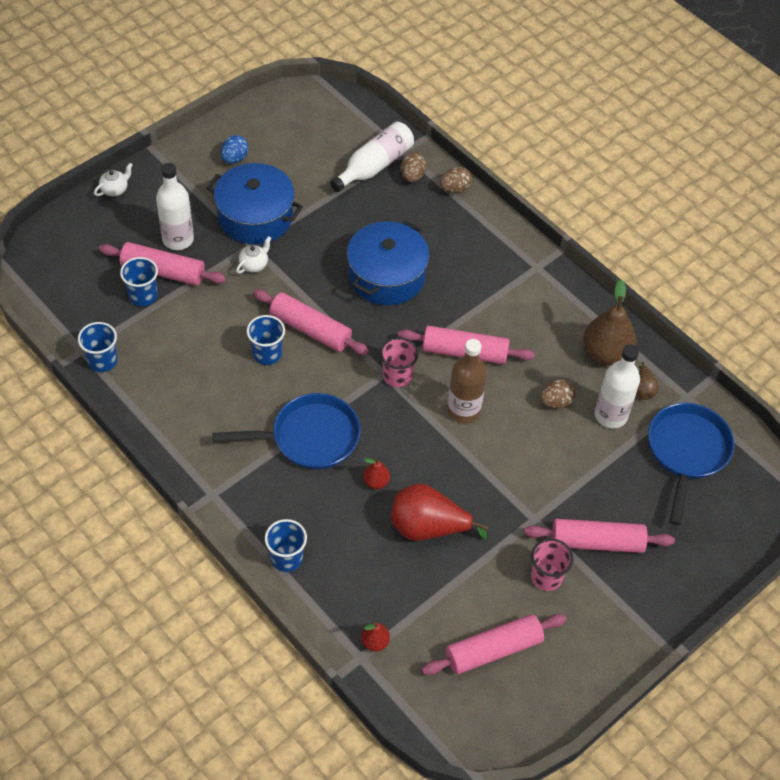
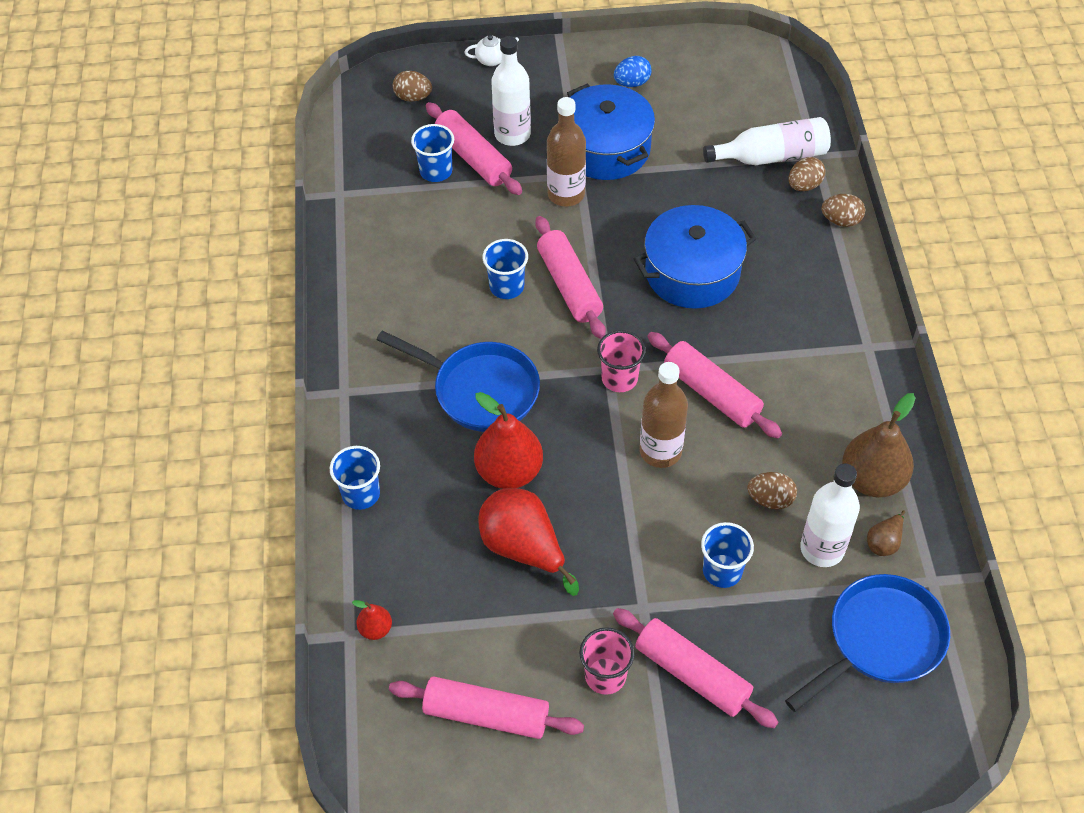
camera: 40 degrees right, 0 degrees up
blue cup [78,322,117,372] -> blue cup moved to [701,522,754,588]
white teapot [236,236,271,274] -> brown bottle [547,97,586,207]
red pear [363,458,390,489] -> red pear [474,392,543,489], size x2.08
none -> brown egg [393,71,432,102]

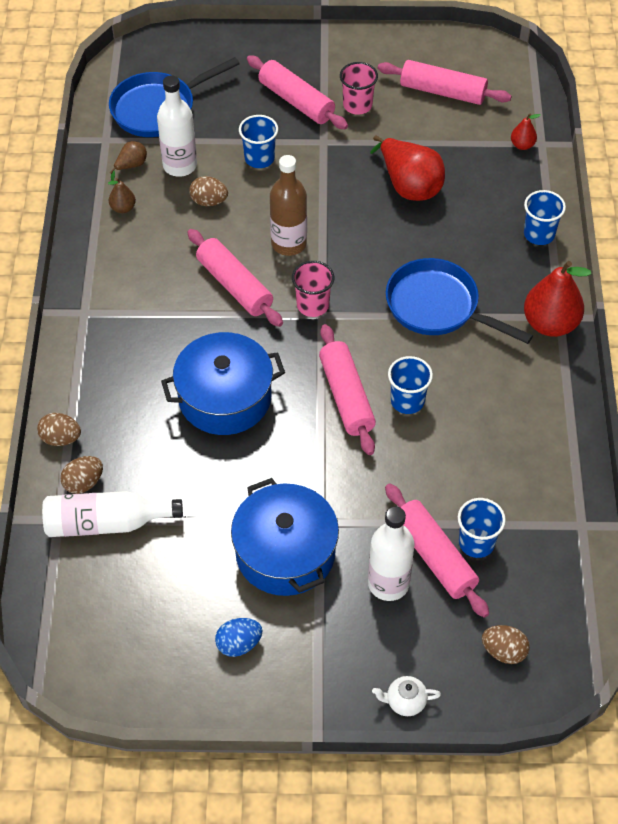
camera: 175 degrees left, 0 degrees up
red pear [474,392,543,489] -> red pear moved to [524,261,591,337]
brown bottle [547,97,586,207] -> none
brown pear [842,393,916,497] -> brown pear [108,178,136,213], size x0.48

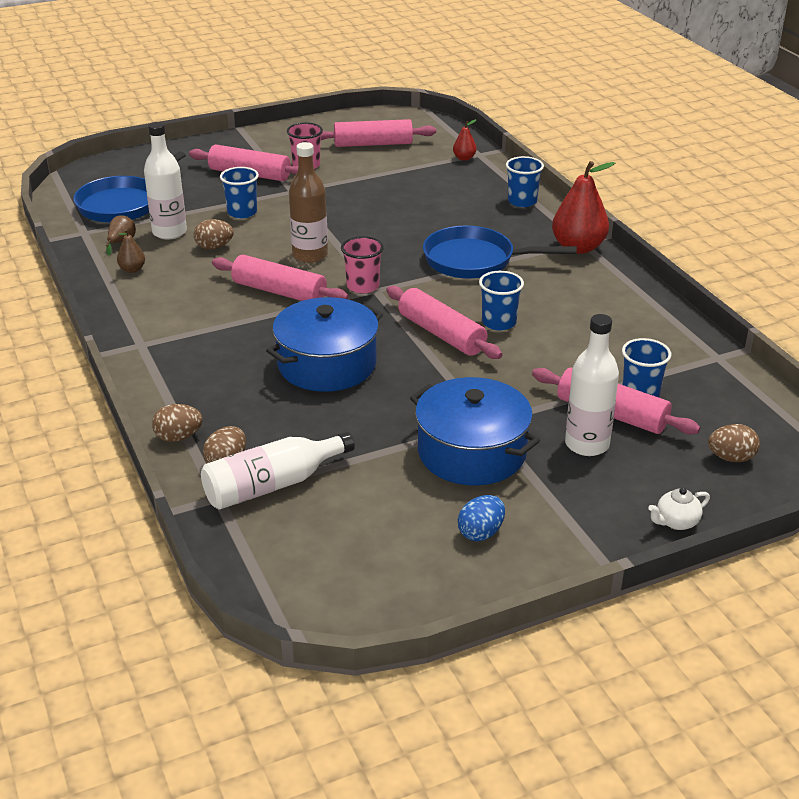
camera: 25 degrees left, 20 degrees down
red pear [370,136,445,201] -> none

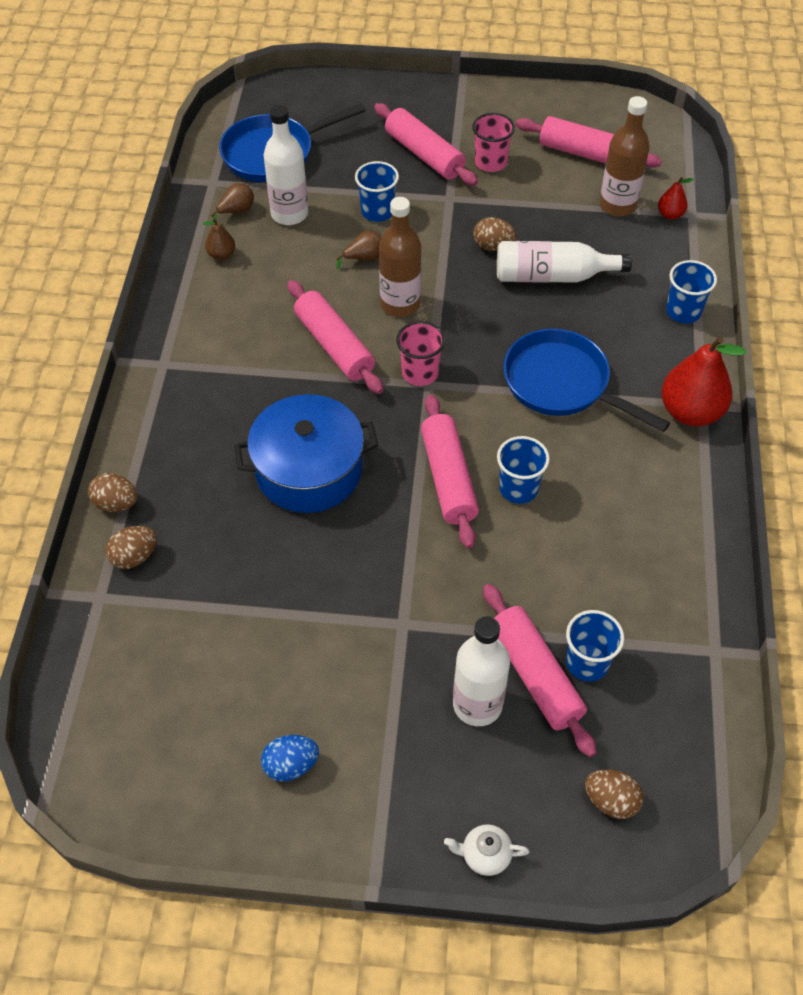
camera: 30 degrees right, 20 degrees up
brown egg [194,219,234,250] -> brown egg moved to [473,217,517,251]
white bottle [201,431,355,509] -> white bottle moved to [497,241,632,283]
blue pot [410,377,540,486] -> none
none -> brown pear [336,231,382,269]
none -> brown bottle [600,96,650,217]

